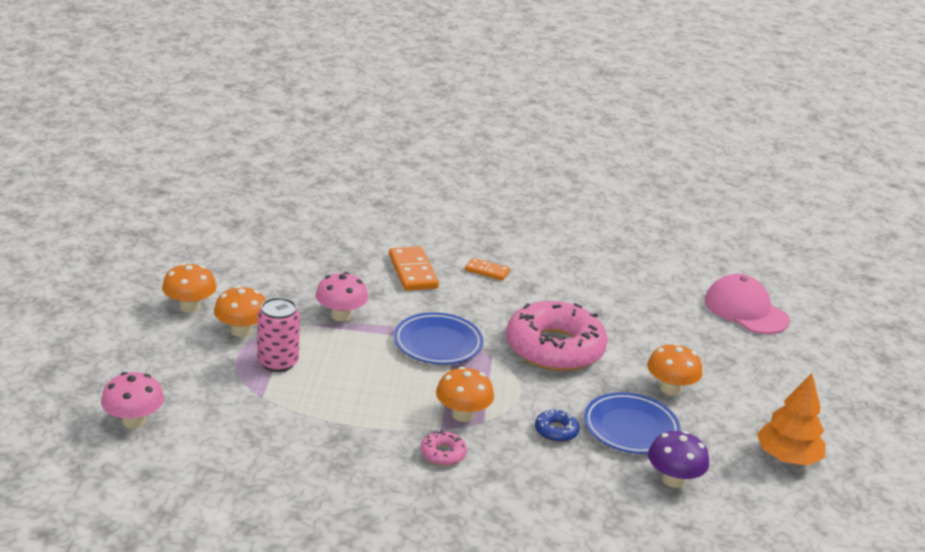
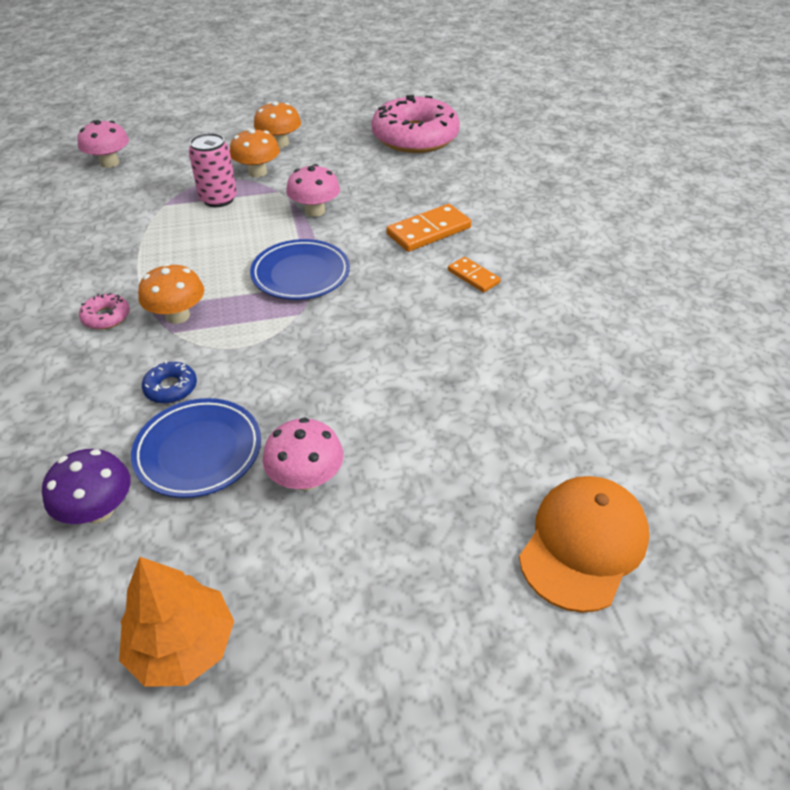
camera: 75 degrees right, 15 degrees up
orange domino [465,258,510,281] -> orange domino turned 45 degrees counterclockwise [448,257,501,293]
pink donut [506,301,608,371] -> pink donut moved to [372,95,460,153]
orange mushroom [647,343,703,395] -> pink mushroom [263,418,344,491]
pink cap [705,274,790,334] -> orange cap [519,476,649,613]

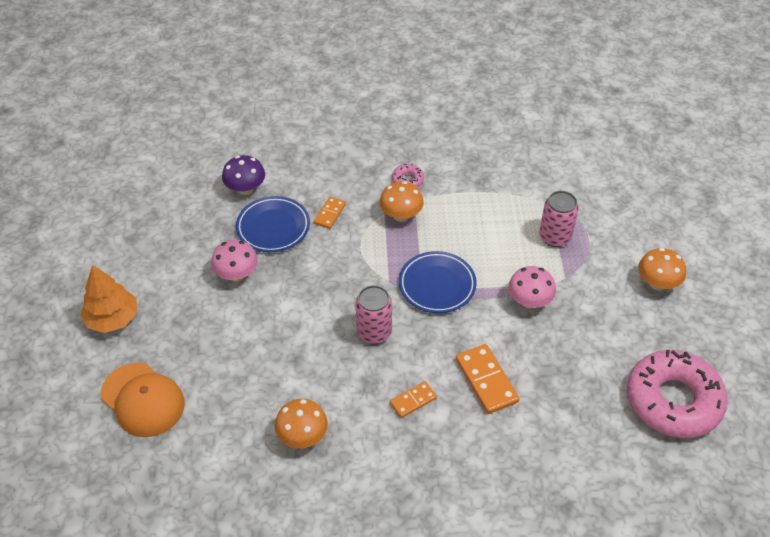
camera: 100 degrees right, 5 degrees up
pink mushroom [77,120,129,168] -> none
orange tree [119,557,234,687] -> orange tree moved to [80,265,137,333]
blue donut [142,360,197,404] -> orange domino [314,197,346,229]
orange mushroom [230,128,280,177] -> orange mushroom moved to [275,399,328,448]
none -> pink can [355,285,392,344]

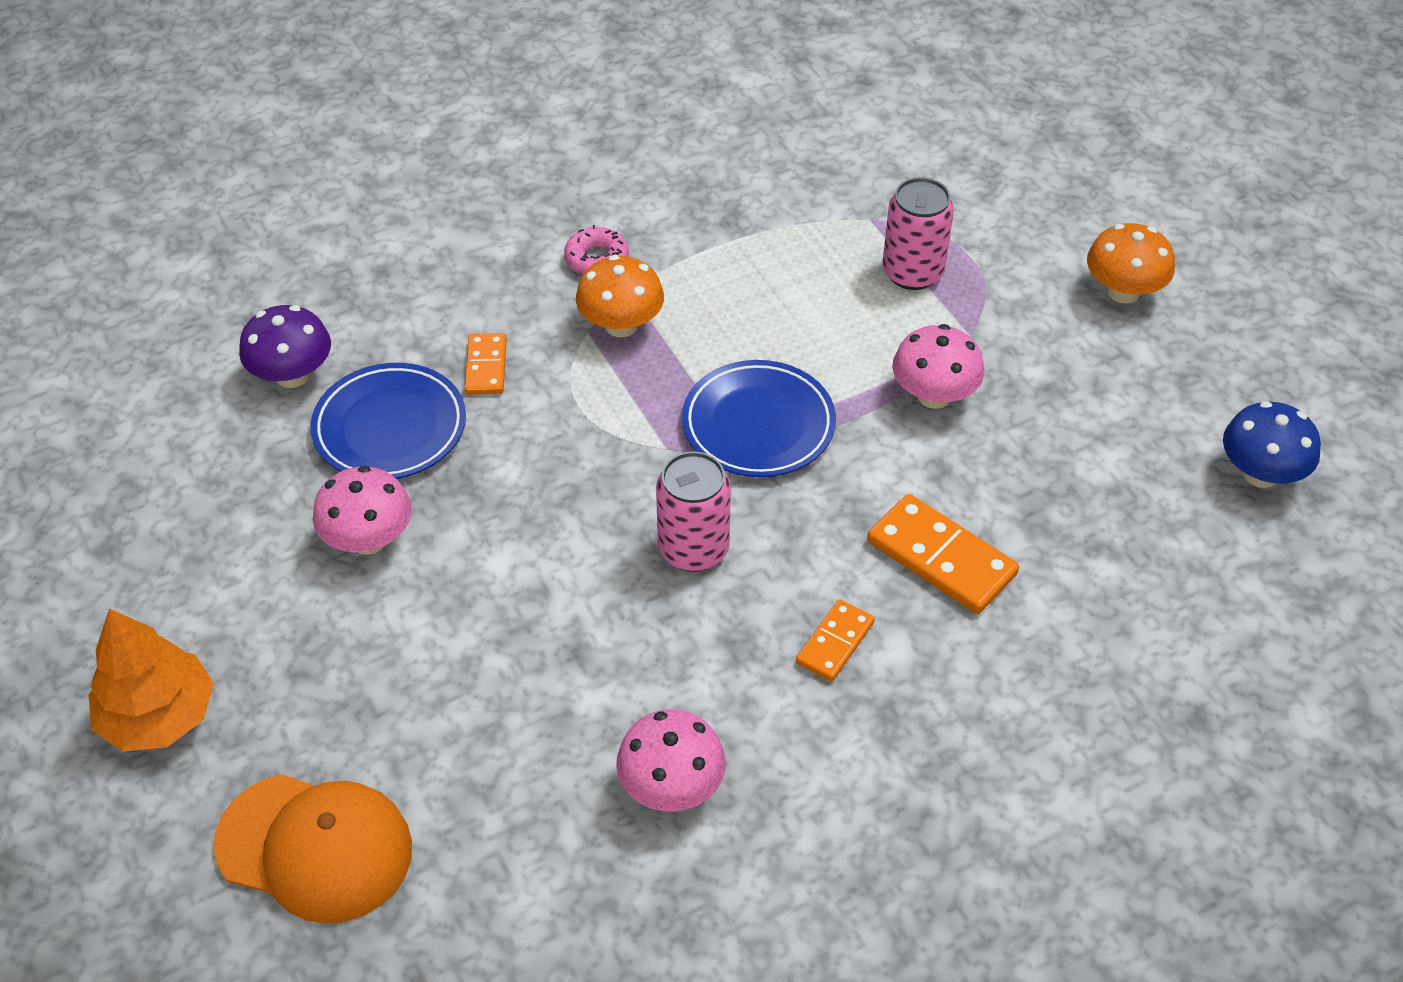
camera: 25 degrees left, 0 degrees up
orange mushroom [275,399,328,448] -> pink mushroom [616,709,726,812]
pink donut [627,350,728,438] -> blue mushroom [1223,401,1321,488]

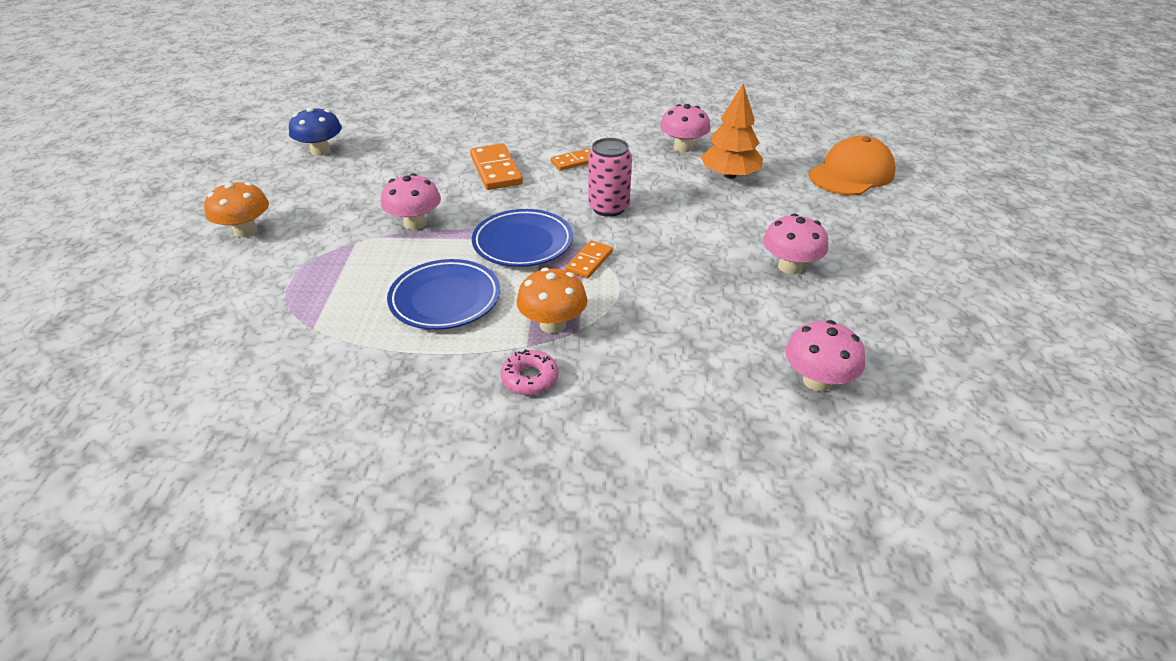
camera: 150 degrees left, 10 degrees down
orange tree [88,609,214,751] -> orange tree moved to [700,84,763,179]
orange cap [213,774,412,924] -> orange cap turned 90 degrees clockwise [809,136,896,196]
purple mushroom [239,305,331,388] -> pink mushroom [785,320,865,392]
blue plate [310,363,466,479] -> blue plate moved to [387,259,500,330]
orange domino [464,333,507,395] -> orange domino moved to [565,241,613,279]
pink can [882,177,954,290] -> none

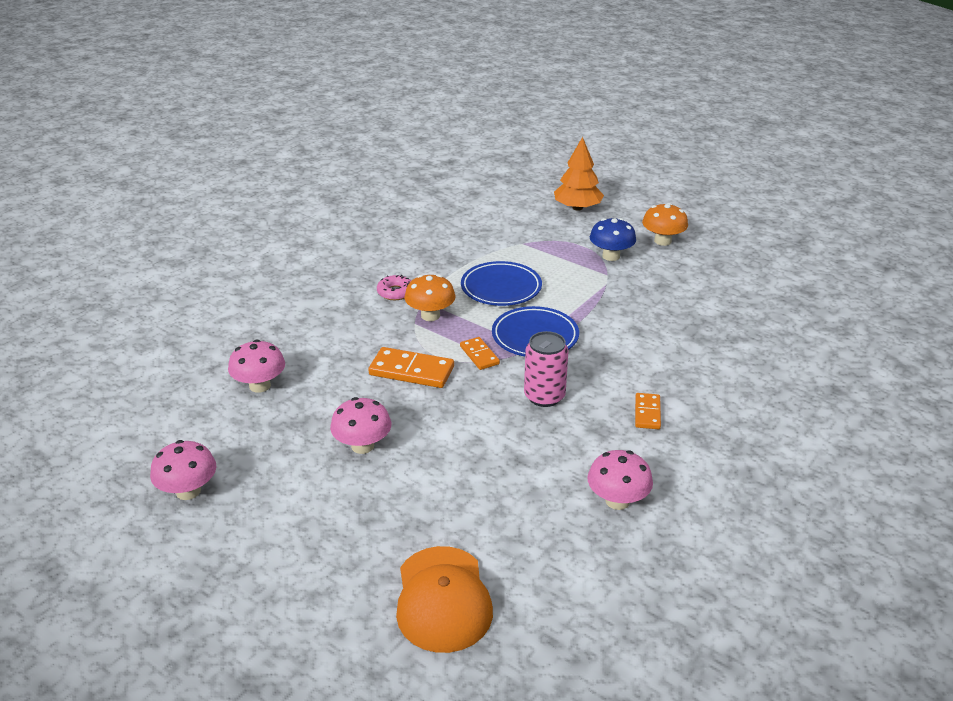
camera: 125 degrees right, 5 degrees down
blue mushroom [289,107,342,156] -> blue mushroom moved to [590,218,636,261]
pink mushroom [381,173,441,230] -> pink mushroom moved to [150,440,216,500]
orange domino [470,143,523,190] -> orange domino moved to [368,347,454,388]
orange tree [700,84,763,179] -> orange tree moved to [554,137,604,211]

